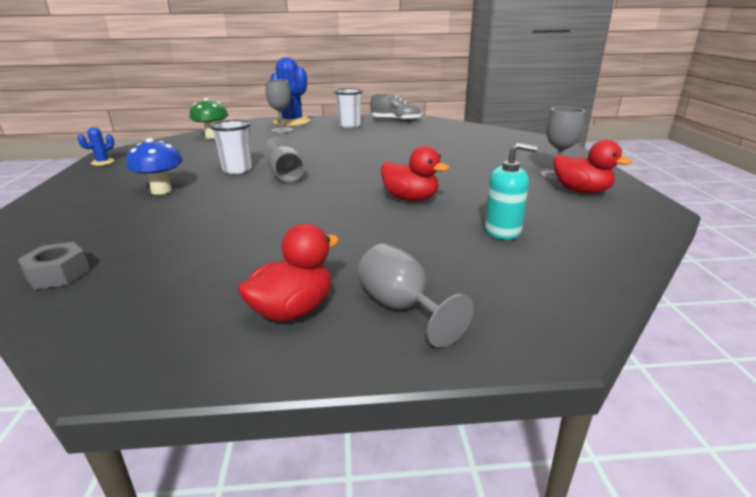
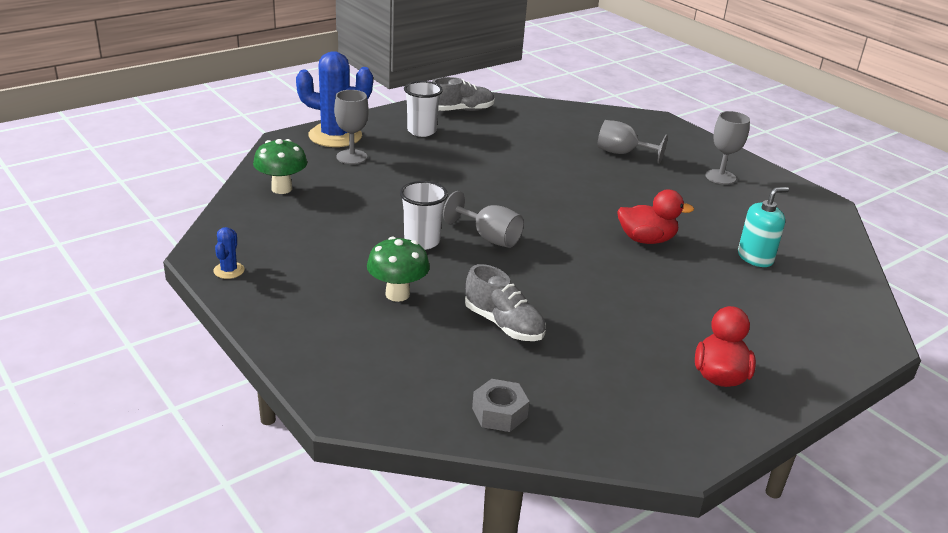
camera: 35 degrees left, 5 degrees up
blue mushroom [126,138,183,195] -> green mushroom [367,237,430,302]
grey goblet [357,243,474,348] -> grey goblet moved to [597,120,668,164]
red duck [553,140,632,194] -> none
none -> grey shoe [465,264,546,341]

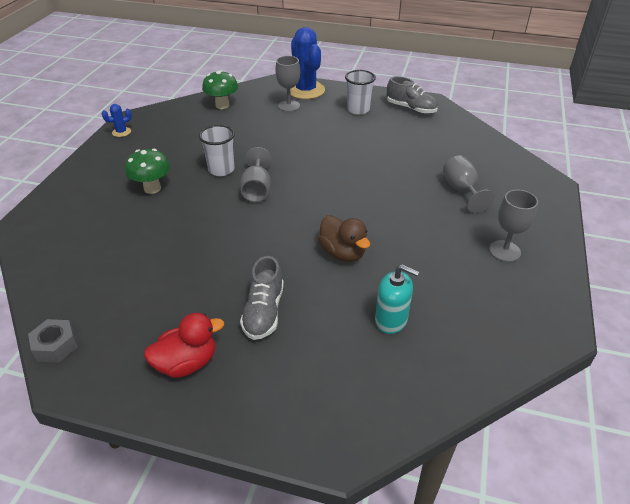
camera: 55 degrees right, 10 degrees up
grey shoe [465,264,546,341] -> grey shoe moved to [240,256,284,340]
grey nut [472,379,529,432] -> grey nut moved to [28,319,78,362]
red duck [617,190,694,244] -> brown duck [318,215,370,262]

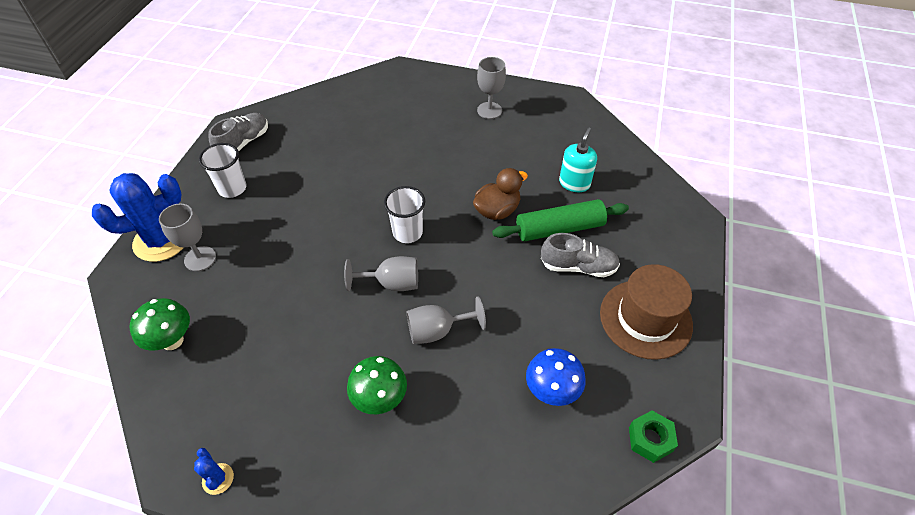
camera: 90 degrees left, 10 degrees up
grey nut [28,319,78,362] -> green nut [629,410,678,463]
red duck [144,313,224,378] -> brown hat [600,264,693,360]
white cup [199,125,235,176] -> white cup moved to [384,186,425,243]
grey goblet [443,155,494,213] -> grey goblet moved to [407,297,486,344]
none -> green rolling pin [492,199,629,241]
none -> blue mushroom [526,348,586,406]

